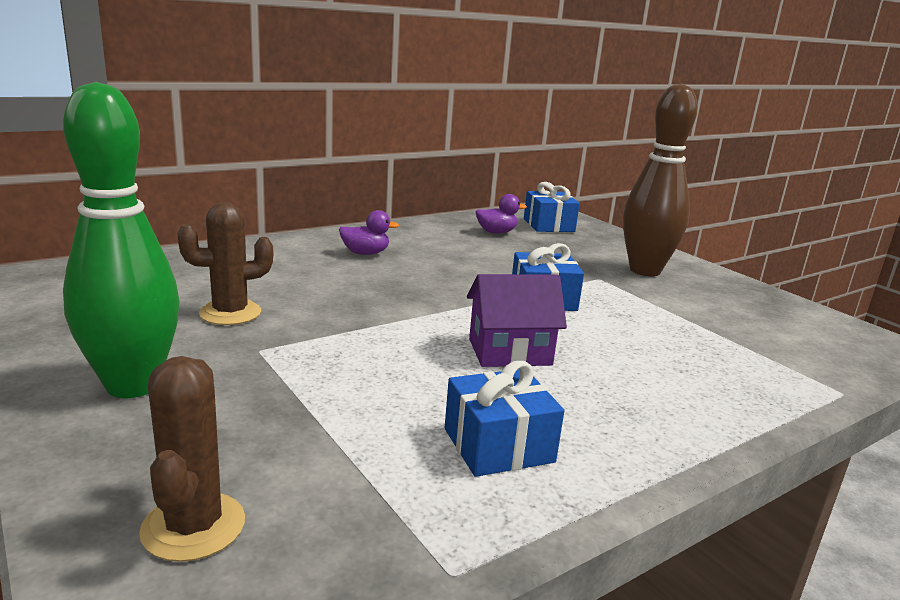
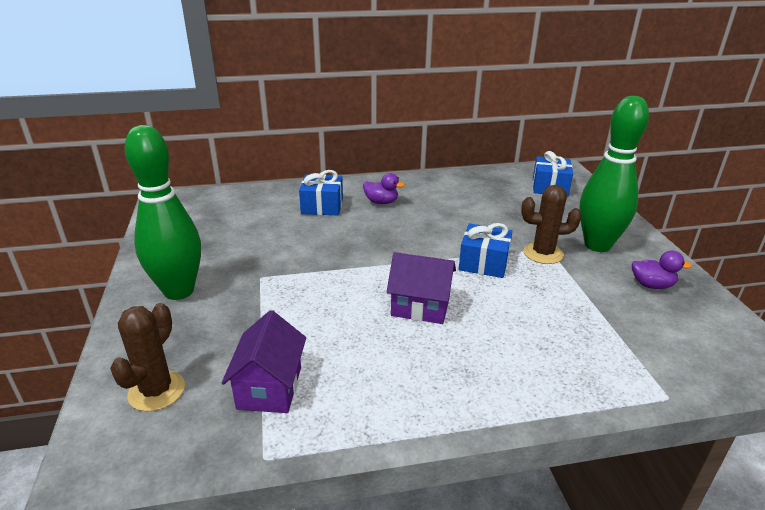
camera: 25 degrees right, 10 degrees up
brown cactus [177,202,273,325] -> brown cactus moved to [521,185,582,264]
blue gift [445,361,564,477] -> blue gift moved to [299,170,343,215]
purple duck [476,194,527,234] -> purple duck moved to [632,250,692,289]
brown bowling pin [623,83,698,276] -> green bowling pin [580,96,649,252]
none -> purple house [222,310,306,413]

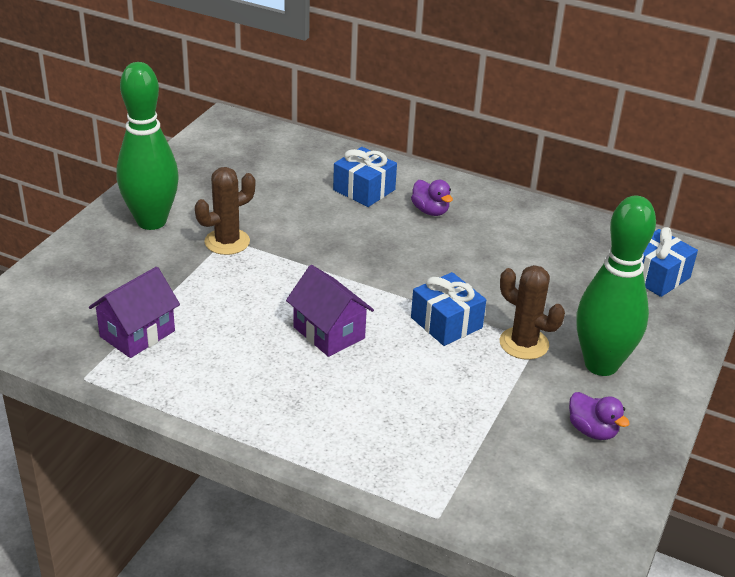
camera: 35 degrees right, 5 degrees up
brown cactus [110,303,185,411] -> brown cactus moved to [195,167,255,255]

